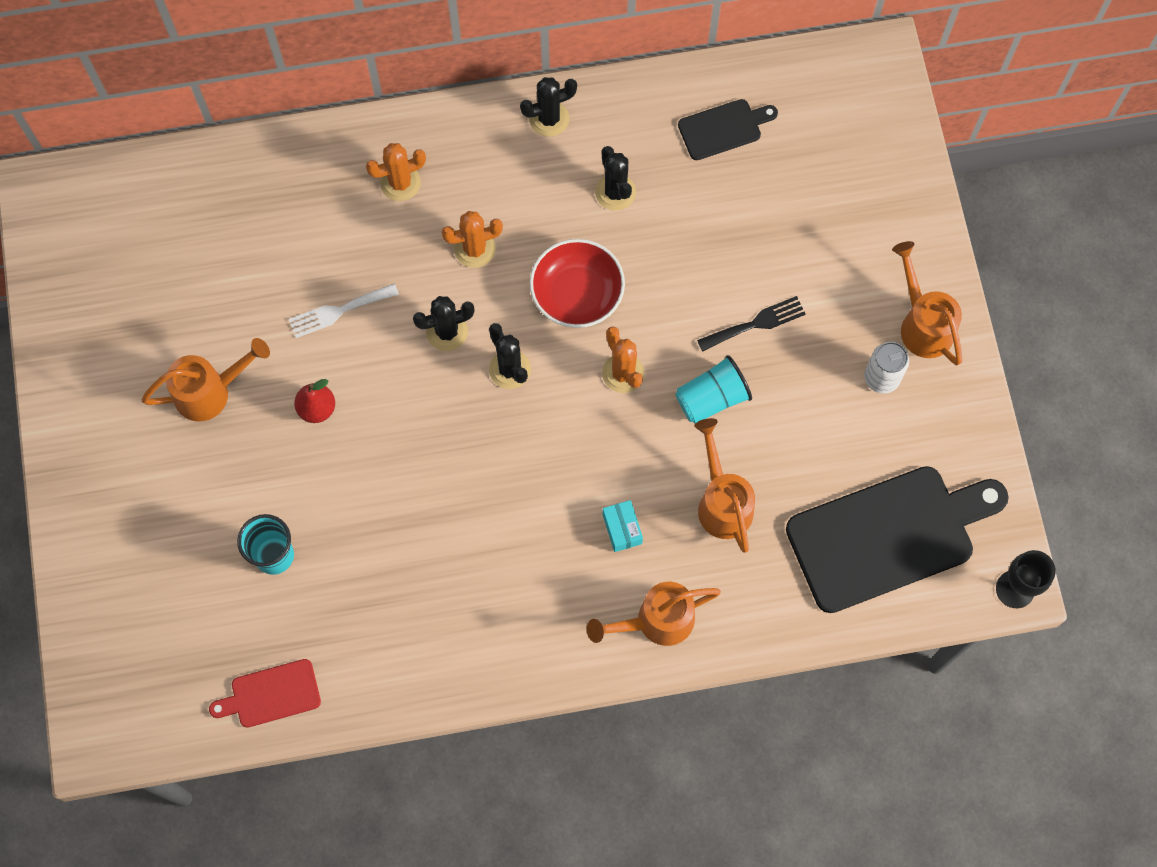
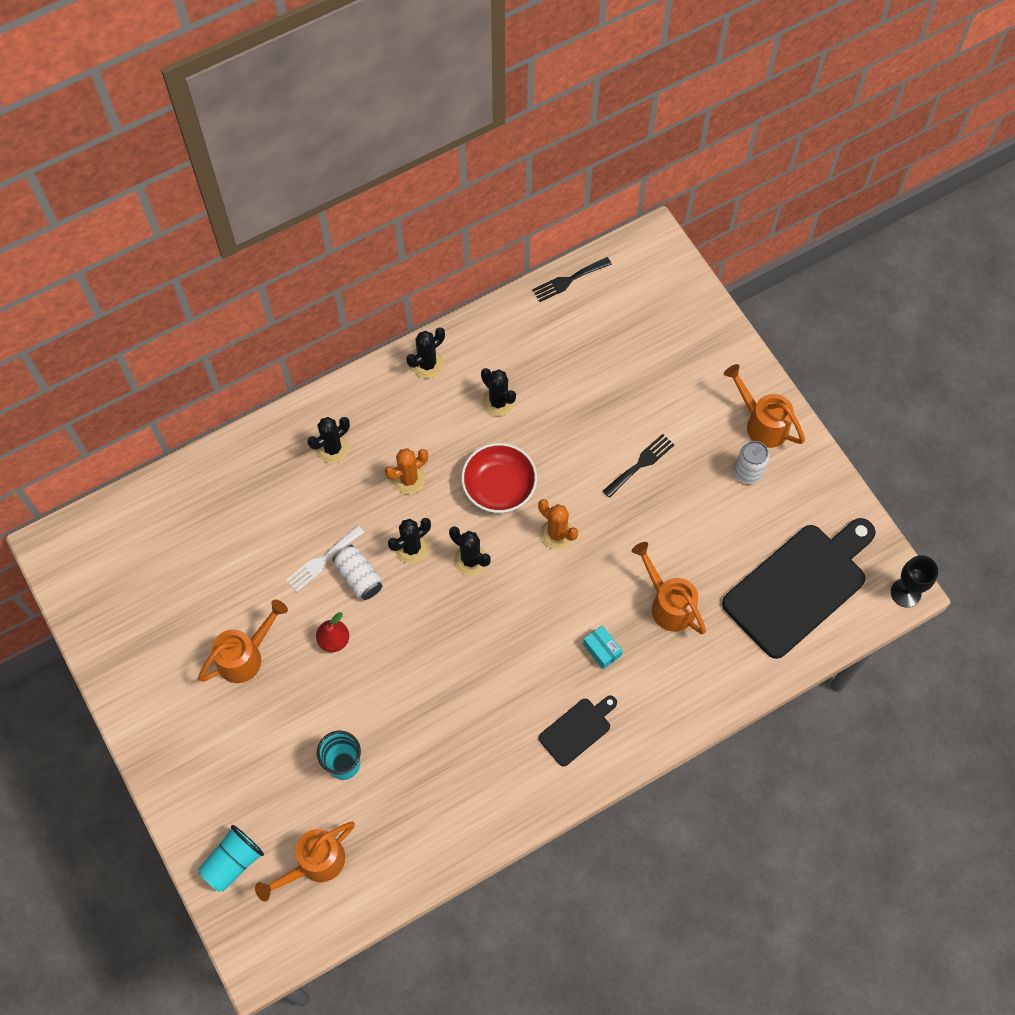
camera: 20 degrees left, 5 degrees down
red cutting board [209,659,321,728] -> none
orange cactus [366,143,426,201] -> black cactus [308,417,350,463]
orange watering can [587,582,721,646] -> orange watering can moved to [255,822,355,902]
turquoise cup [675,355,752,424] -> turquoise cup moved to [199,825,264,892]
black cutting board [678,99,778,160] -> black cutting board moved to [539,695,617,766]
none -> white can [332,545,382,600]
none -> black fork [532,257,612,302]

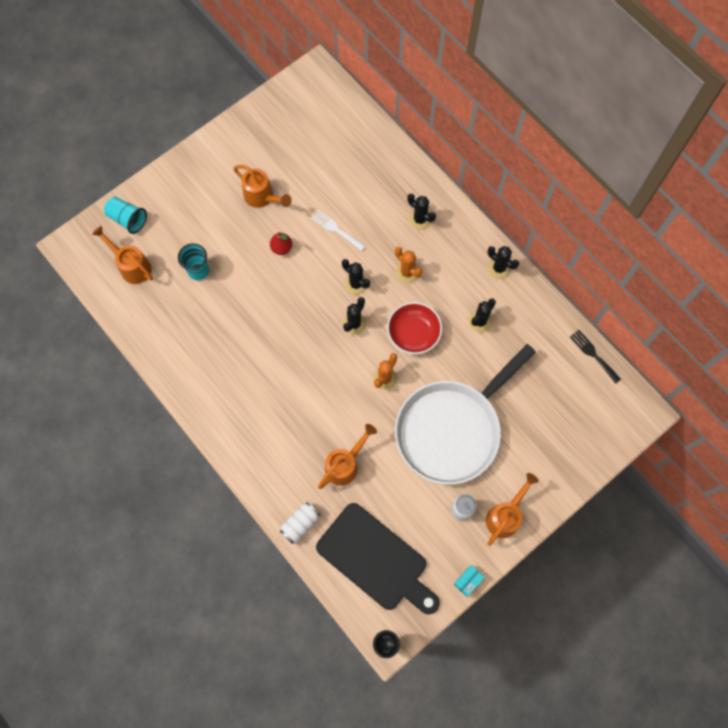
camera: 80 degrees right, 5 degrees up
white can [332,545,382,600] -> white can moved to [280,502,320,544]
black cutting board [539,695,617,766] -> none
turquoise box [583,625,623,669] -> turquoise box moved to [454,565,485,597]
black fork [603,434,674,498] -> white pan [395,344,536,485]

